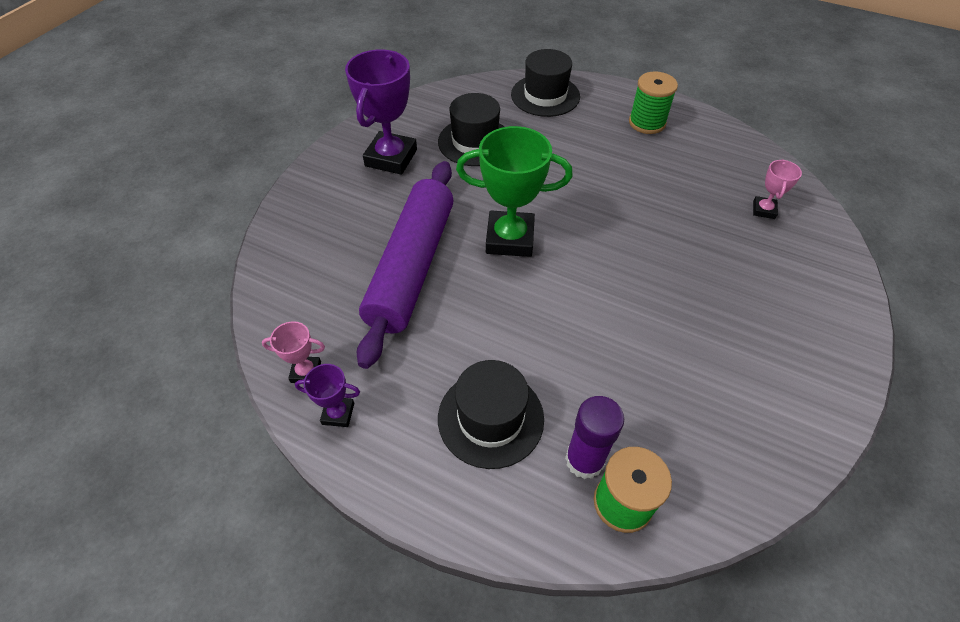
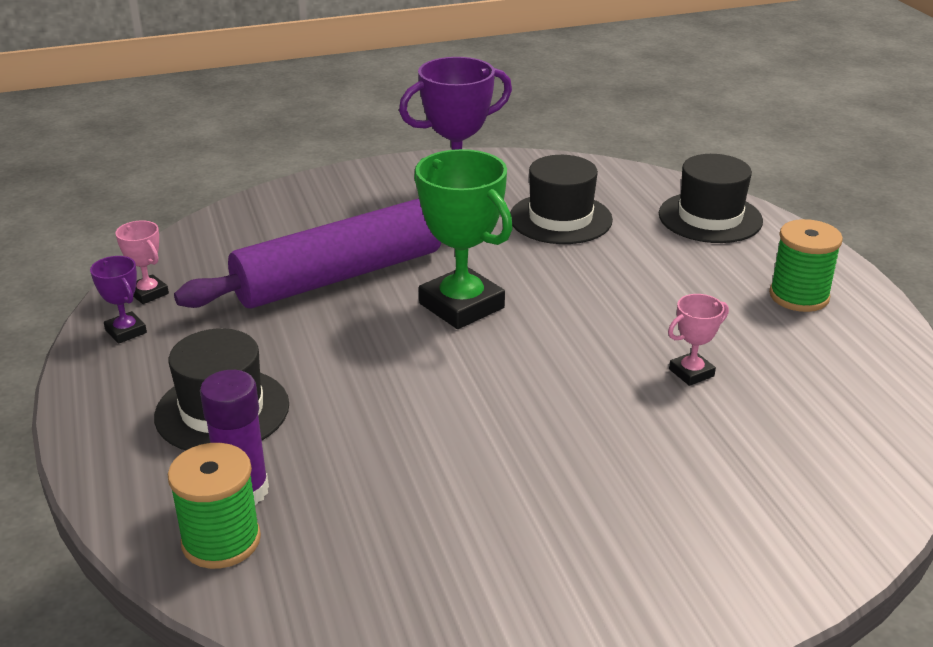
camera: 45 degrees right, 20 degrees down
pink trophy [753,159,802,219] -> pink trophy moved to [668,294,729,386]

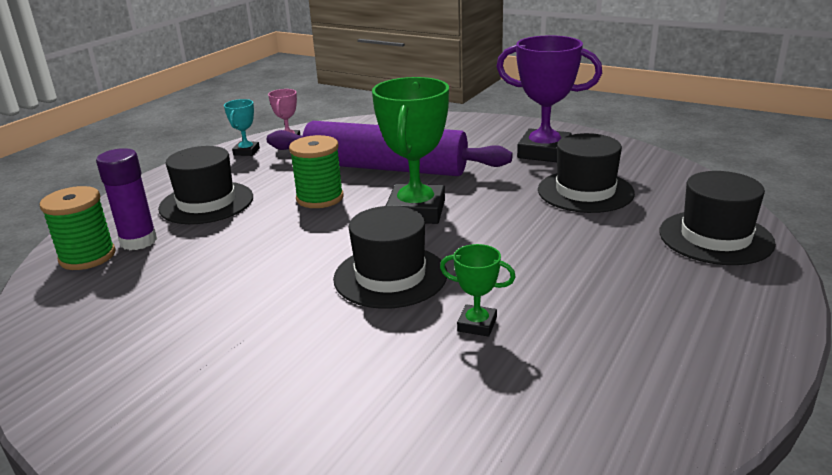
camera: 50 degrees right, 5 degrees down
purple trophy [90,256,147,344] -> turquoise trophy [224,99,260,156]
pink trophy [668,294,729,386] -> green trophy [440,244,515,337]
green spool [769,219,843,312] -> green spool moved to [289,135,344,208]
none -> black hat [333,206,447,309]

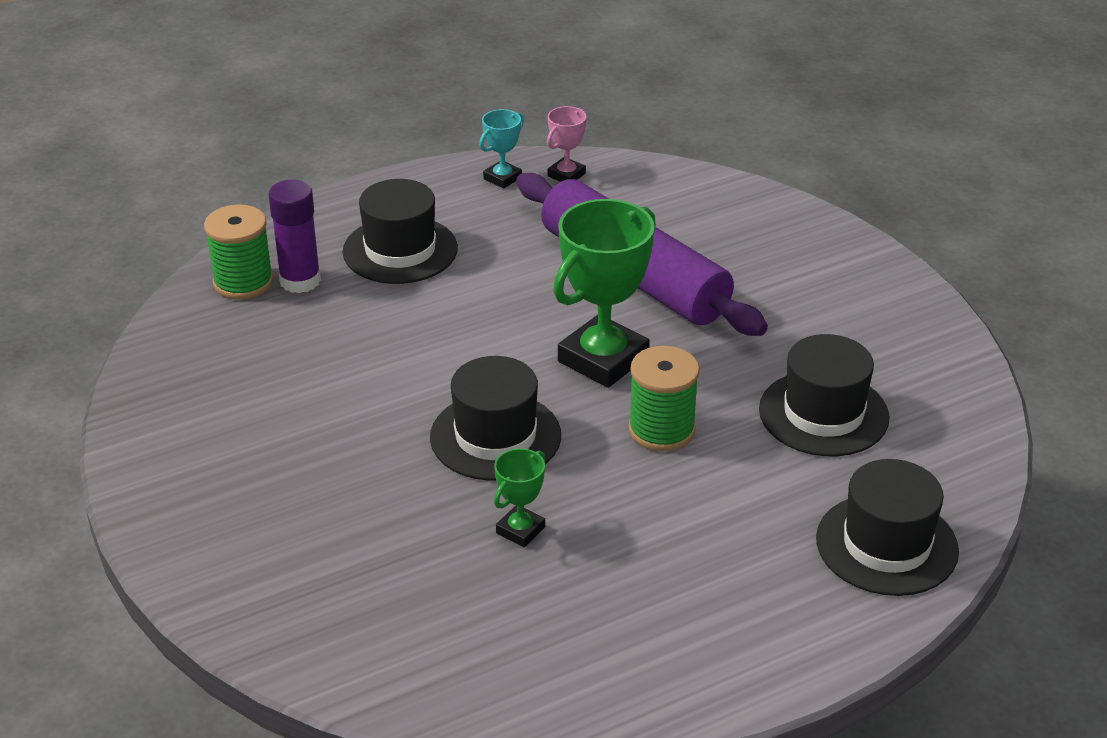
camera: 30 degrees right, 10 degrees up
green spool [289,135,344,208] -> green spool moved to [628,346,700,451]
green trophy [440,244,515,337] -> green trophy turned 75 degrees clockwise [494,448,545,547]
purple trophy [496,35,602,162] -> none

